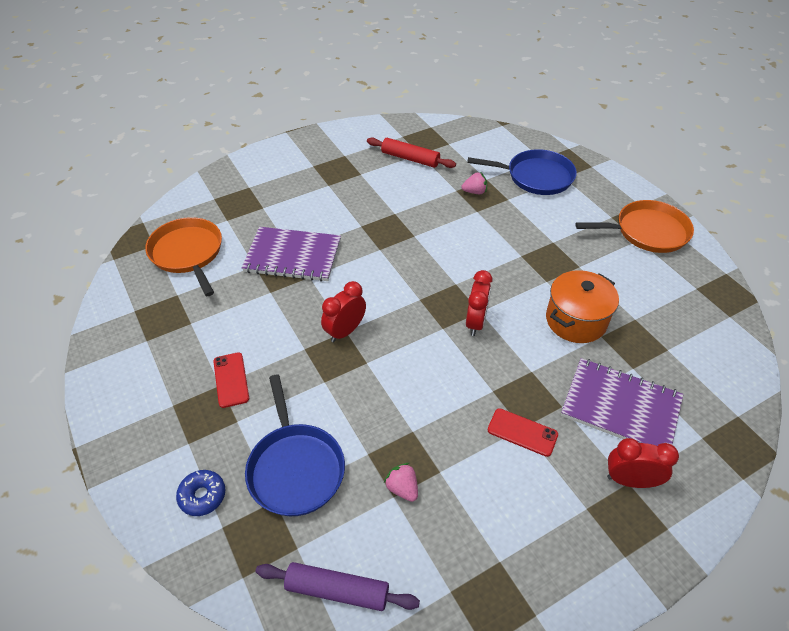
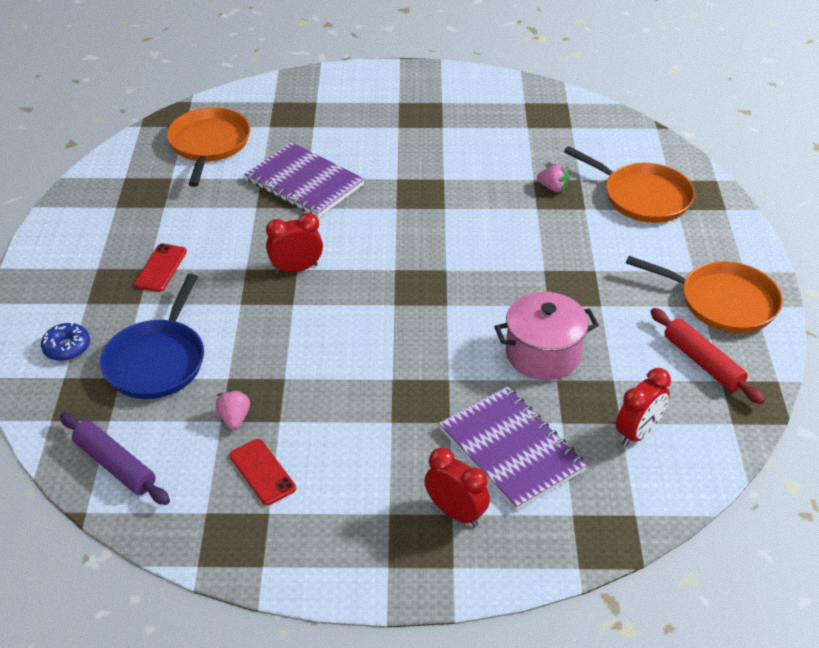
camera: 30 degrees right, 5 degrees down
red rolling pin [367,137,456,168] -> red rolling pin moved to [650,308,764,404]
red clock [466,270,492,336] -> red clock moved to [616,368,671,447]
blue pan [467,149,577,195] -> orange pan [564,146,695,223]
red phone [488,408,558,457] -> red phone moved to [229,439,296,505]
orange pot [546,270,619,343] -> pink pot [494,292,599,380]

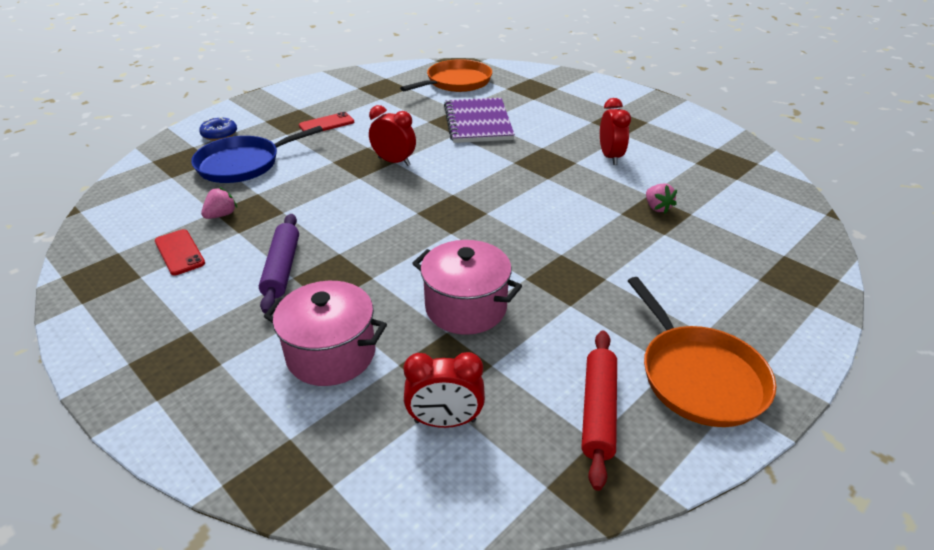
camera: 45 degrees right, 5 degrees down
purple rolling pin [60,412,170,505] -> purple rolling pin moved to [259,214,299,313]
red phone [229,439,296,505] -> red phone turned 45 degrees counterclockwise [155,229,205,275]
red clock [425,448,490,527] -> red clock moved to [600,98,631,165]
purple notebook [439,386,587,511] -> pink pot [264,281,387,386]
orange pan [564,146,695,223] -> none

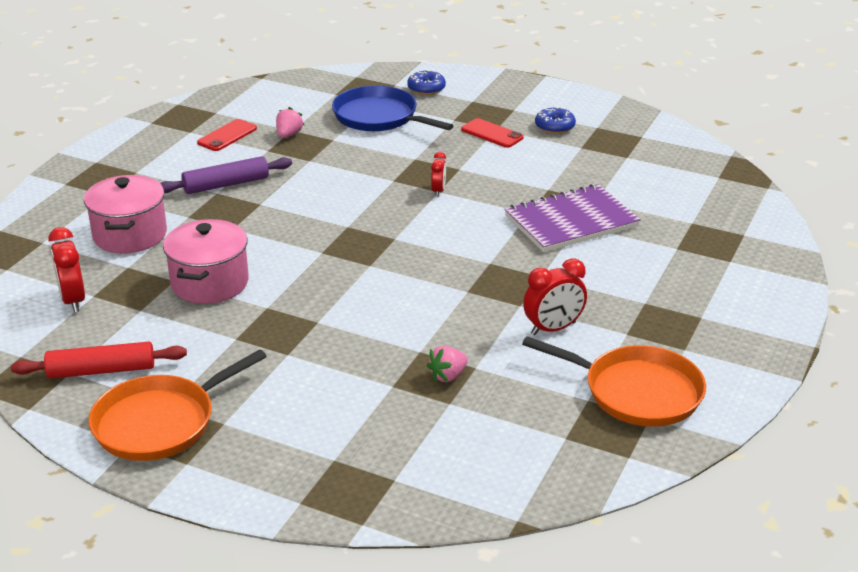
camera: 70 degrees right, 5 degrees down
pink strawberry [201,187,237,219] -> pink strawberry turned 90 degrees counterclockwise [276,107,304,138]
red clock [369,105,416,166] -> red clock [431,152,446,197], size x0.59
orange pan [400,59,492,92] -> orange pan moved to [522,336,706,427]
none -> blue donut [535,106,576,134]

